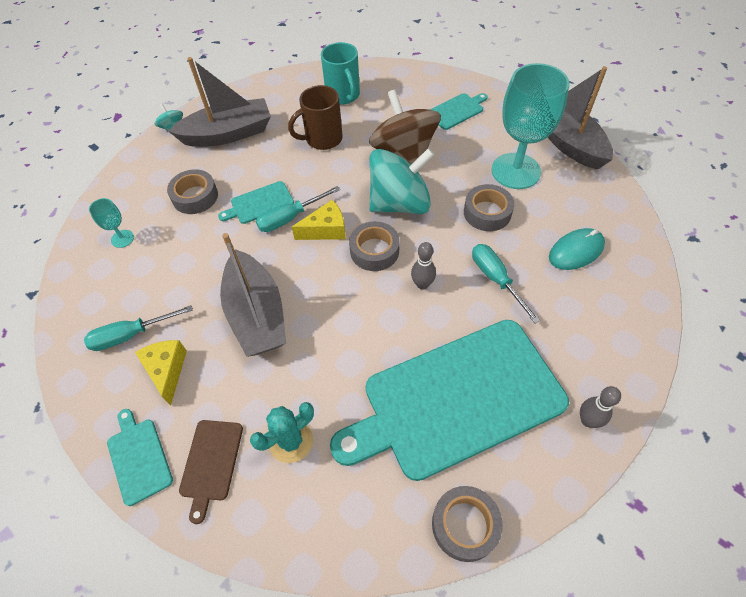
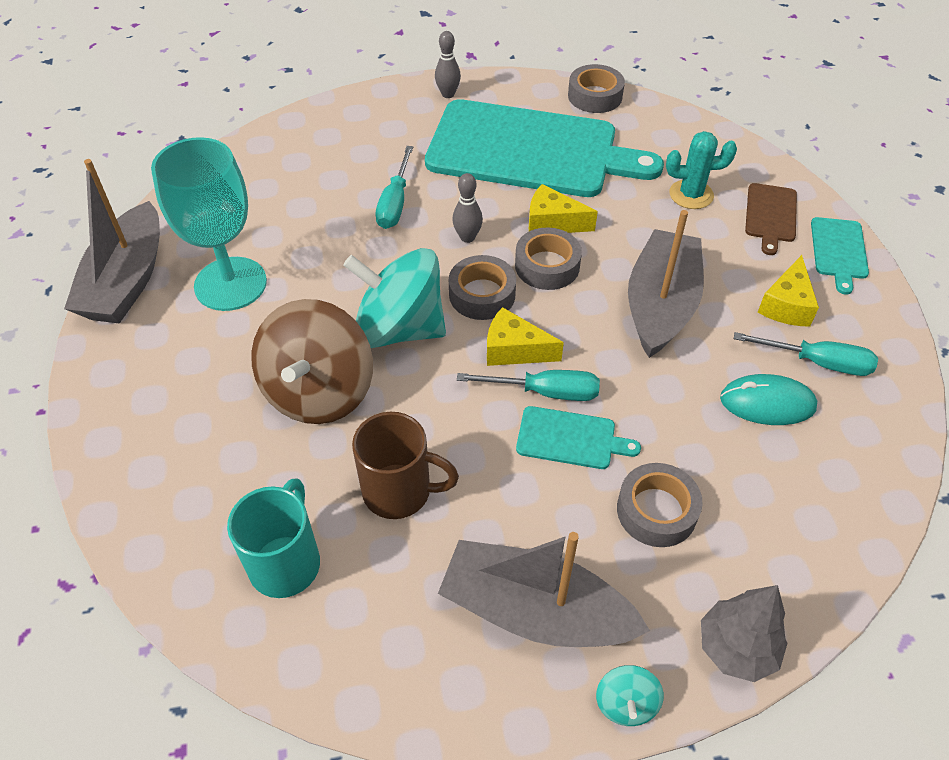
camera: 145 degrees left, 5 degrees down
turquoise goblet [89,198,134,248] -> none
brown cutting board [179,420,243,524] -> brown cutting board turned 150 degrees clockwise [745,183,797,255]
turquoise cutting board [430,93,487,130] -> none
grey tape [464,184,514,231] -> grey tape moved to [515,228,582,290]
turquoise mouse [549,228,605,270] -> turquoise mouse moved to [720,374,817,425]
none -> yellow cheese [529,184,598,233]
none -> grey tree [701,585,787,682]

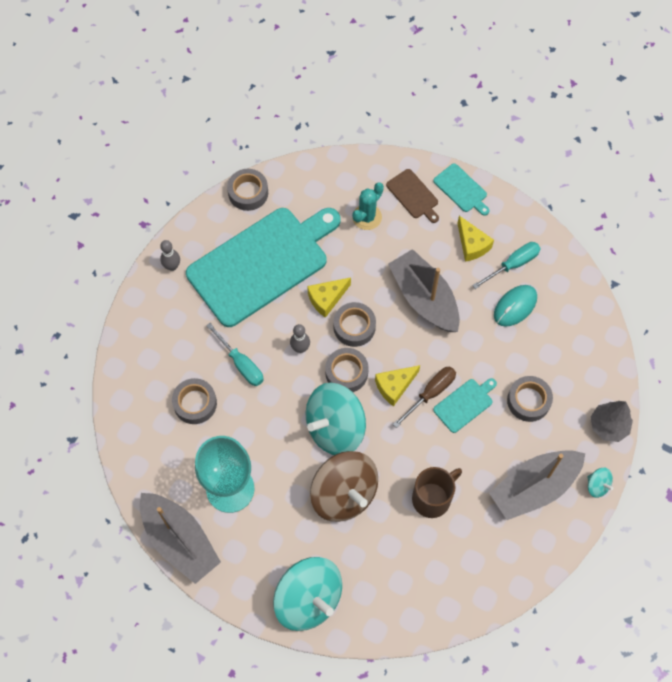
camera: 50 degrees left, 15 degrees up
turquoise mug [227,478,320,598] -> none
turquoise screwdriver [457,370,600,401] -> brown screwdriver [393,366,456,428]
none -> grey tape [172,378,217,424]
none -> turquoise spinning top [273,557,342,631]

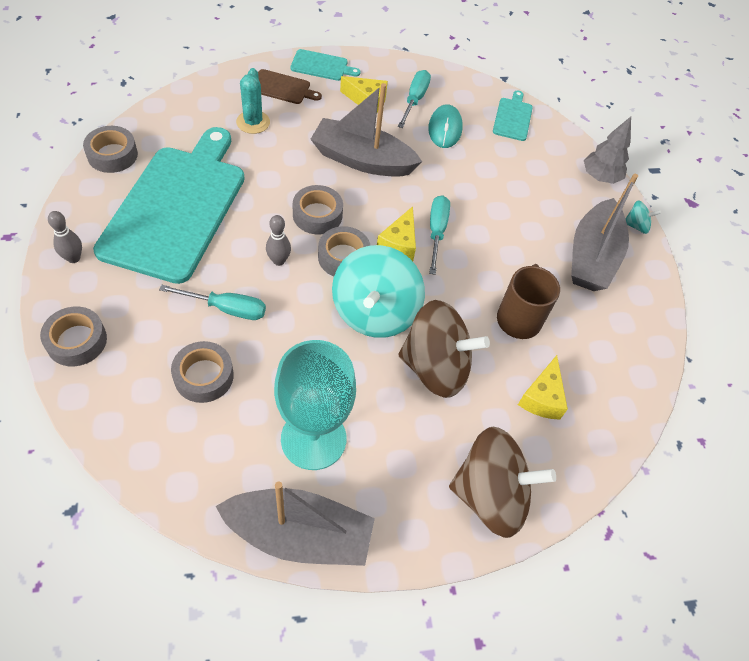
camera: 45 degrees left, 10 degrees down
turquoise spinning top [273,557,342,631] -> brown spinning top [449,427,556,538]
yellow cheese [307,277,351,318] -> yellow cheese moved to [518,355,568,420]
brown screwdriver [393,366,456,428] -> turquoise screwdriver [429,195,450,275]
turquoise cutting board [433,378,497,433] -> turquoise cutting board moved to [493,90,533,141]
grey tape [507,376,553,422] -> grey tape moved to [40,307,107,366]

